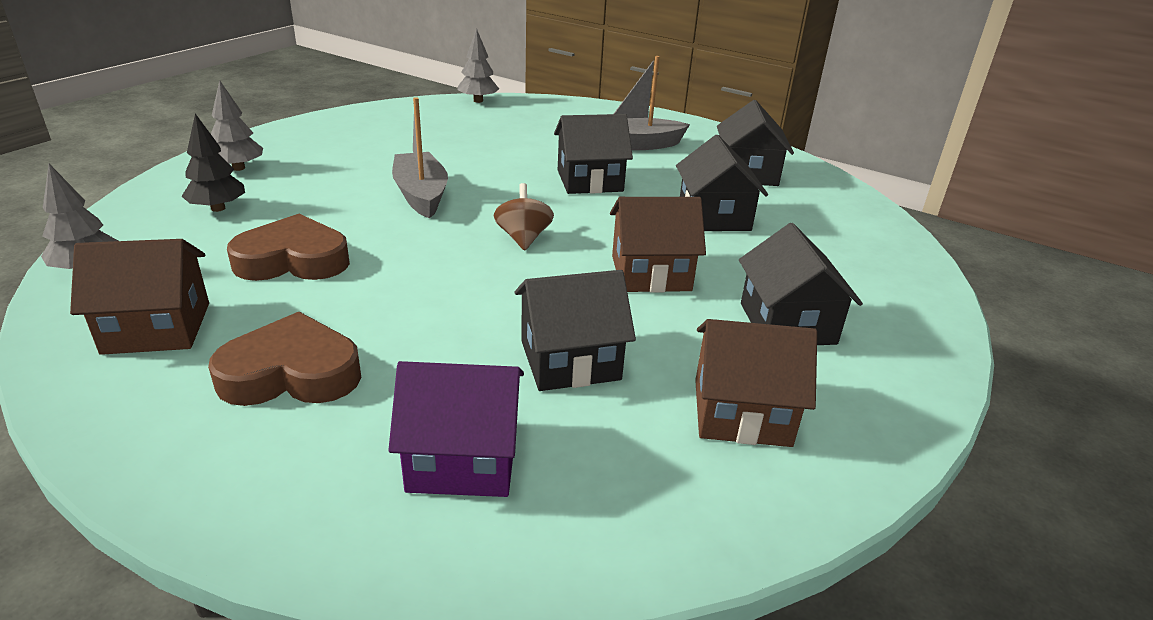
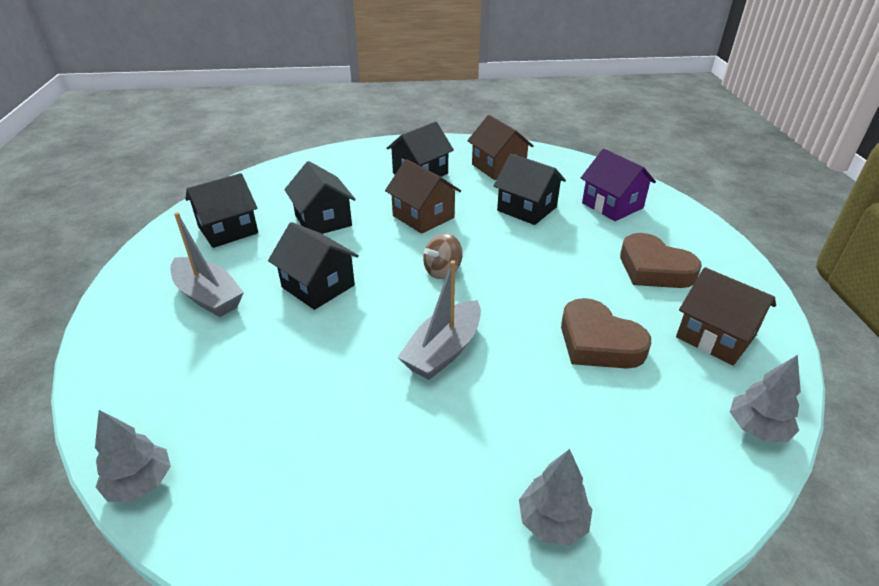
camera: 125 degrees left, 5 degrees up
black tree [182,114,245,212] -> none
black house [676,135,768,231] -> black house turned 75 degrees counterclockwise [284,161,356,234]

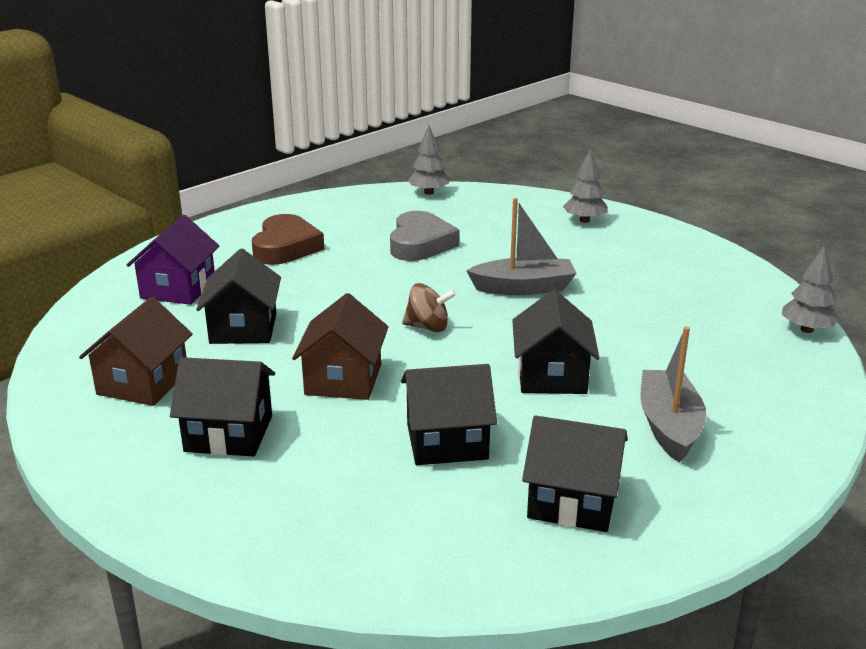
camera: 130 degrees left, 10 degrees down
black house [284,161,356,234] -> black house turned 60 degrees clockwise [401,364,497,465]
brown heart [561,298,651,369] -> grey heart [390,211,460,261]
brown house [676,267,776,366] -> none

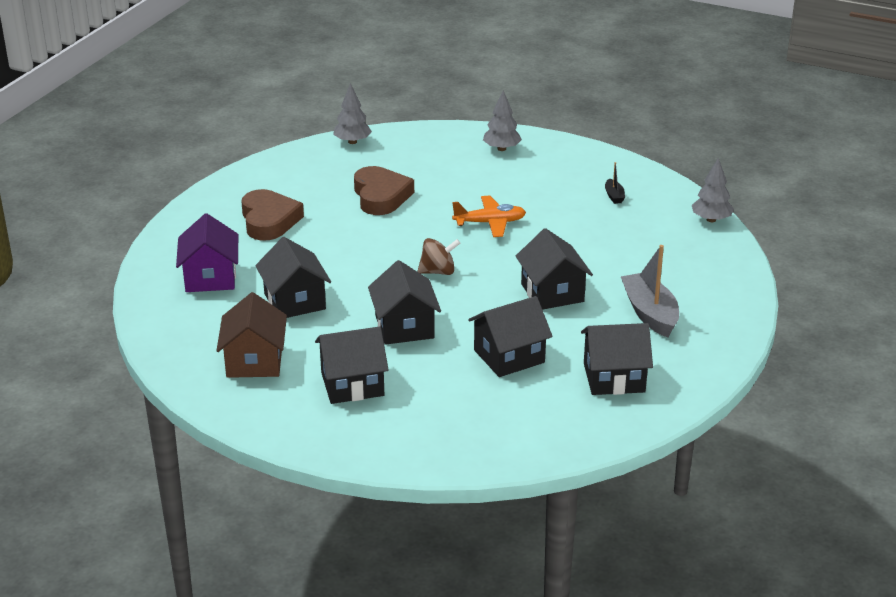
camera: 20 degrees left, 5 degrees up
brown house [292,293,388,400] -> black house [368,260,441,345]
grey heart [390,211,460,261] -> brown heart [354,166,414,215]
grey boat [466,198,577,295] -> orange plane [452,196,526,237]
none -> black boat [605,162,625,204]

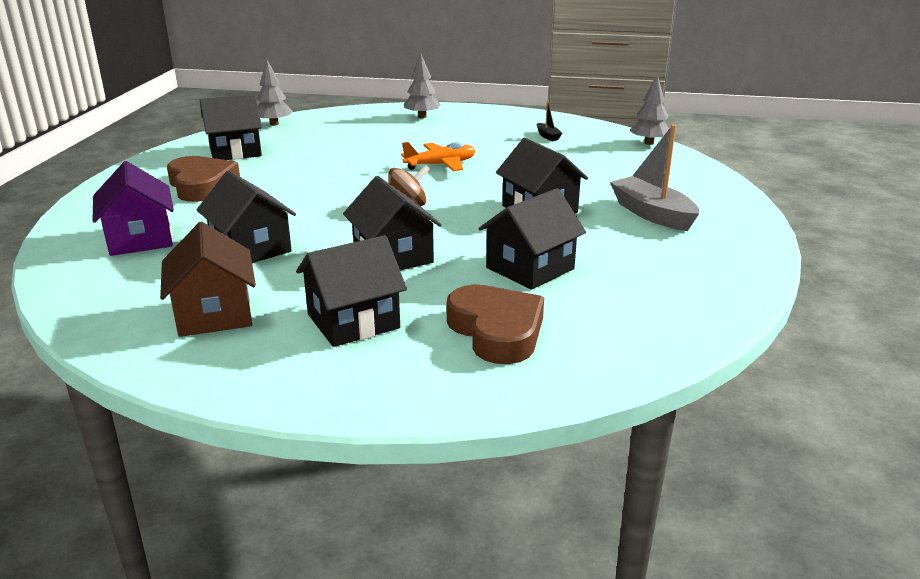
camera: 15 degrees left, 5 degrees down
brown heart [354,166,414,215] -> brown heart moved to [447,285,544,364]
black house [581,323,653,395] -> black house moved to [200,94,262,160]

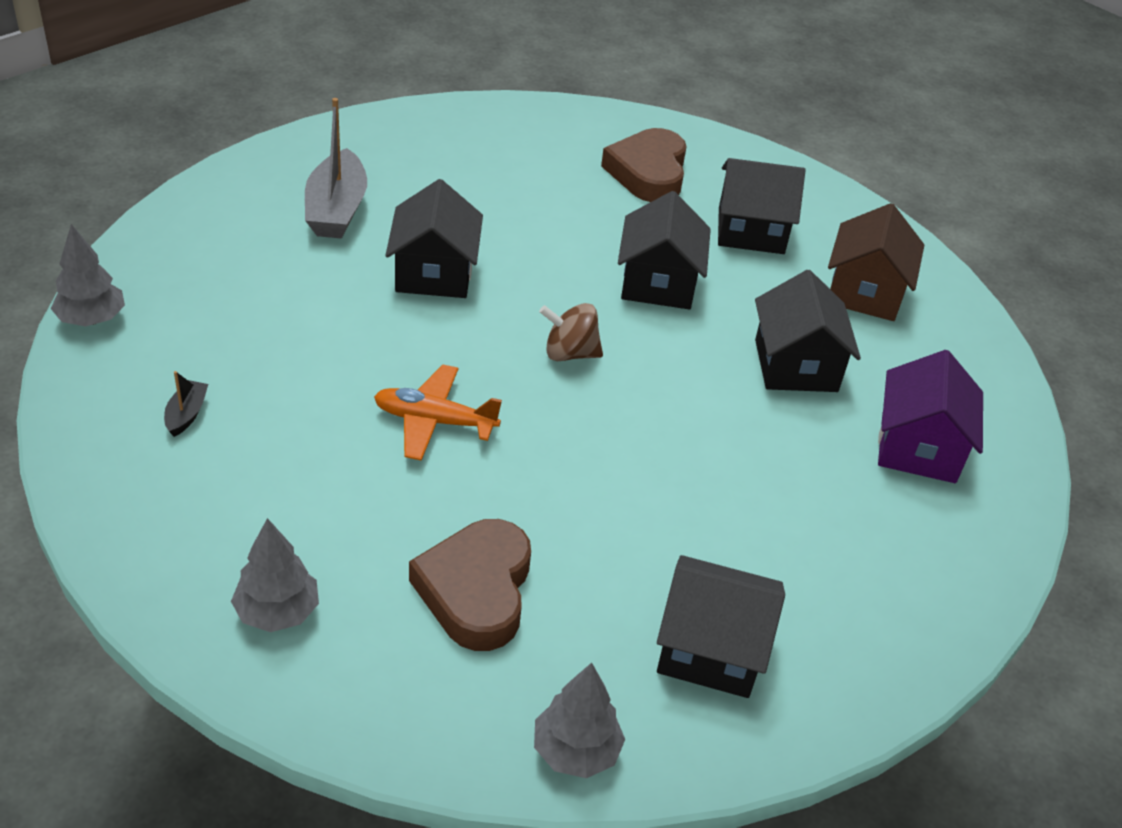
camera: 150 degrees left, 15 degrees up
brown heart [167,156,240,202] -> brown heart moved to [409,519,531,651]
black house [478,188,586,290] -> none

